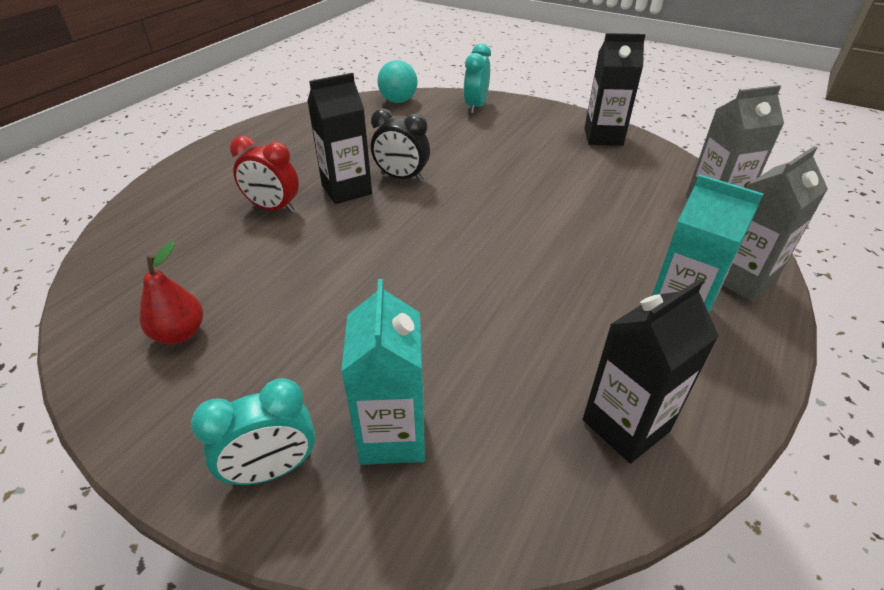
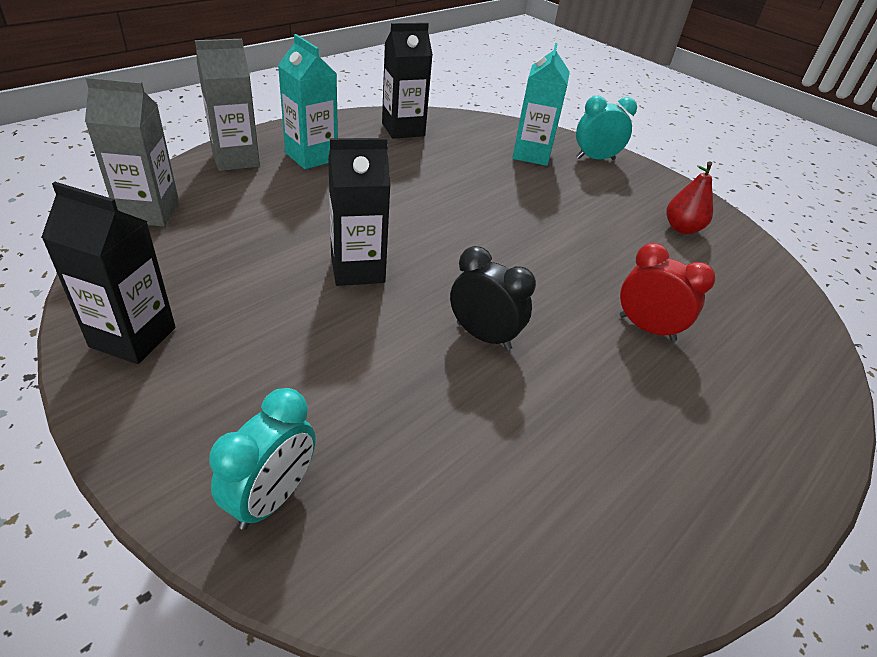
camera: 170 degrees left, 0 degrees up
black carton [307,73,372,204] -> black carton moved to [328,138,391,286]
turquoise ball [377,60,417,103] -> none

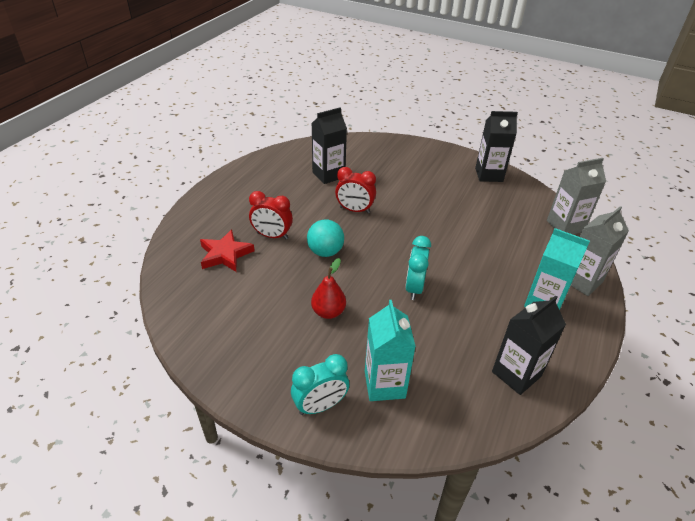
camera: 165 degrees right, 0 degrees up
turquoise clock [209,388,316,530] -> turquoise clock moved to [405,236,431,300]
black carton [328,138,391,286] -> black carton moved to [311,107,347,184]
black clock [450,246,536,350] -> red clock [335,167,376,213]
red pear [667,161,713,234] -> red pear moved to [311,258,346,319]
none -> red star [200,230,255,272]
none -> turquoise ball [307,219,344,257]

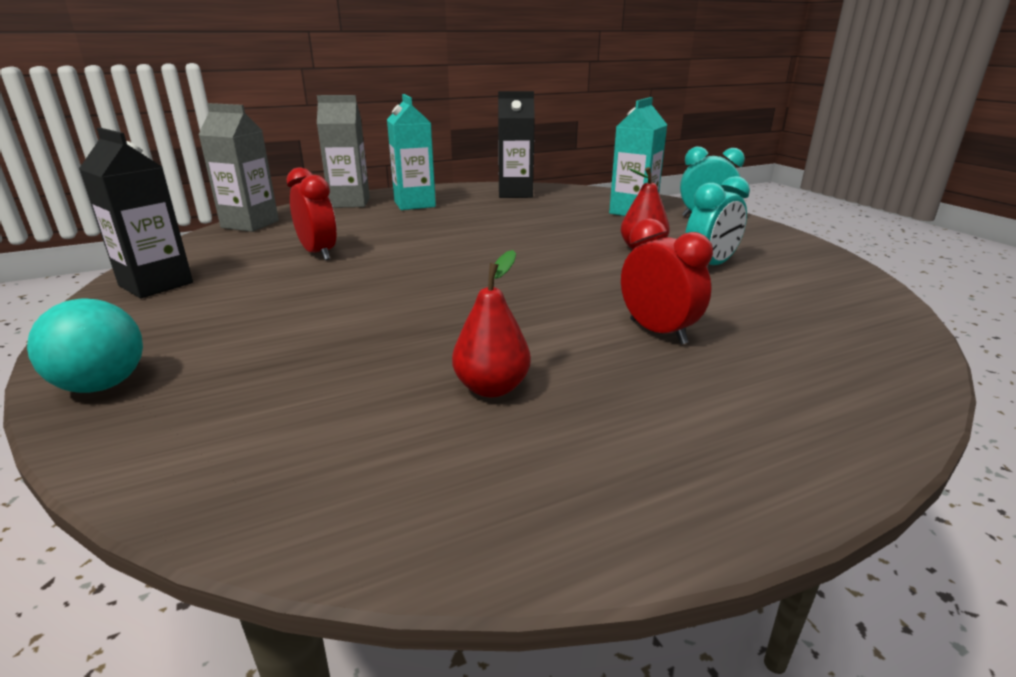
camera: 140 degrees left, 15 degrees down
red star [200,230,255,272] -> none
turquoise ball [307,219,344,257] -> turquoise ball moved to [27,298,143,393]
black carton [311,107,347,184] -> none
red clock [335,167,376,213] -> red clock moved to [287,167,337,260]
turquoise clock [405,236,431,300] -> turquoise clock moved to [686,176,750,265]
none -> red pear [452,250,531,398]

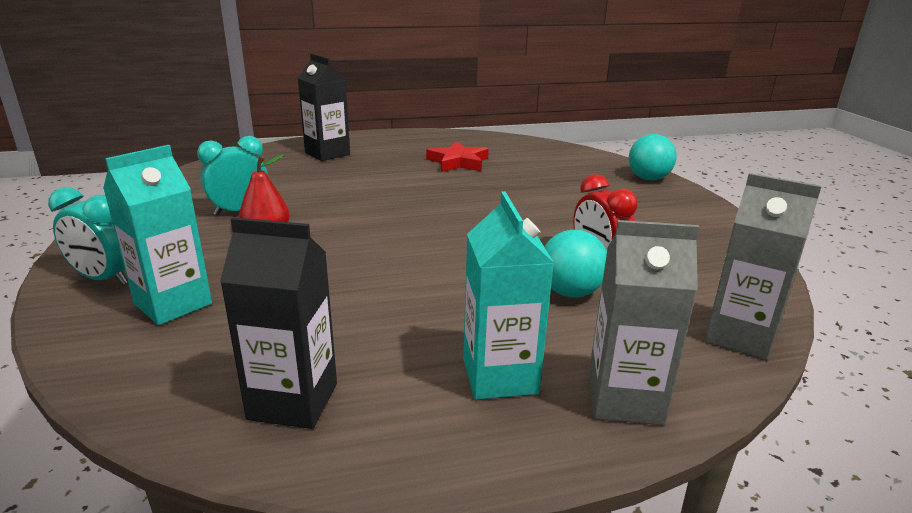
camera: 170 degrees left, 0 degrees up
black carton [79,128,193,298] -> black carton moved to [298,53,350,161]
red pear [452,250,531,398] -> red star [426,141,489,172]
red clock [621,218,713,345] -> none
none -> turquoise ball [545,229,607,298]

